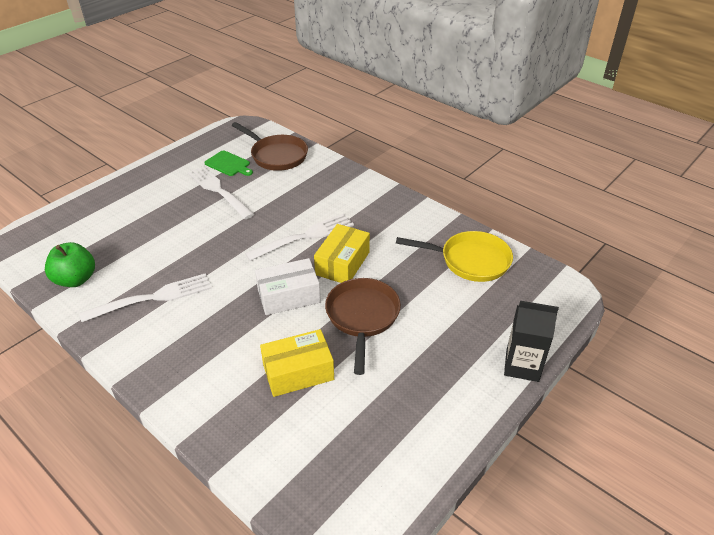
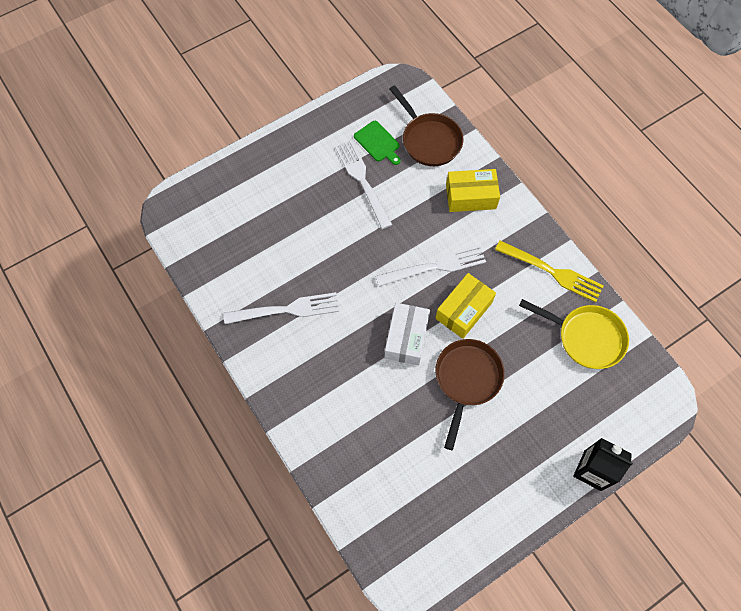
camera: 15 degrees right, 25 degrees up
green apple [45,242,95,287] -> none
white box [255,258,321,315] -> white box turned 75 degrees counterclockwise [385,303,430,366]
yellow box [260,329,334,397] -> yellow box moved to [446,169,500,212]
none -> yellow fork [495,241,604,303]

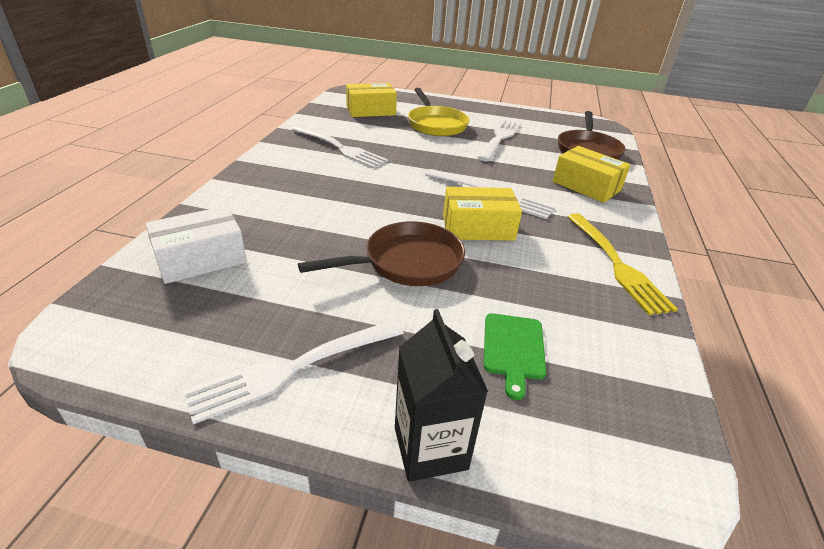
camera: 45 degrees right, 30 degrees down
green cutting board [354,121,401,165] -> green cutting board moved to [484,313,546,400]
white box [385,303,430,366] -> white box moved to [146,206,247,284]
yellow pan [519,299,629,369] -> yellow pan moved to [408,88,470,136]
none -> white fork [183,320,404,424]
none -> yellow box [346,83,397,117]

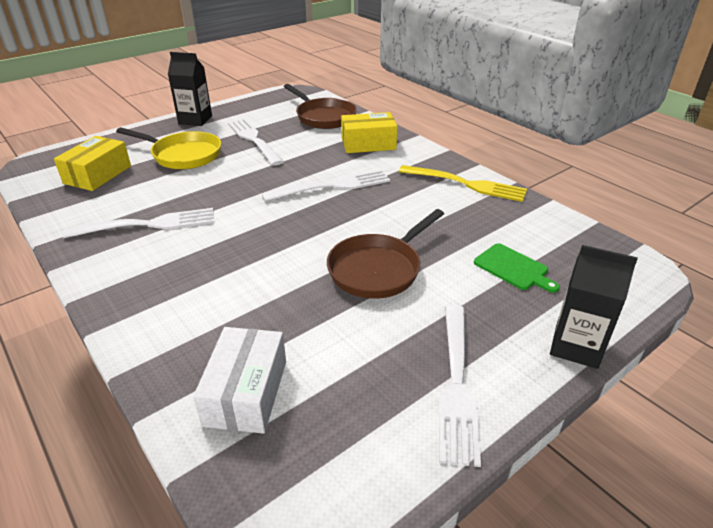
camera: 50 degrees left, 0 degrees up
brown pan [298,221,465,286] -> brown pan turned 150 degrees counterclockwise [327,209,444,299]
yellow box [443,187,522,241] -> none
none -> black carton [168,52,212,126]

